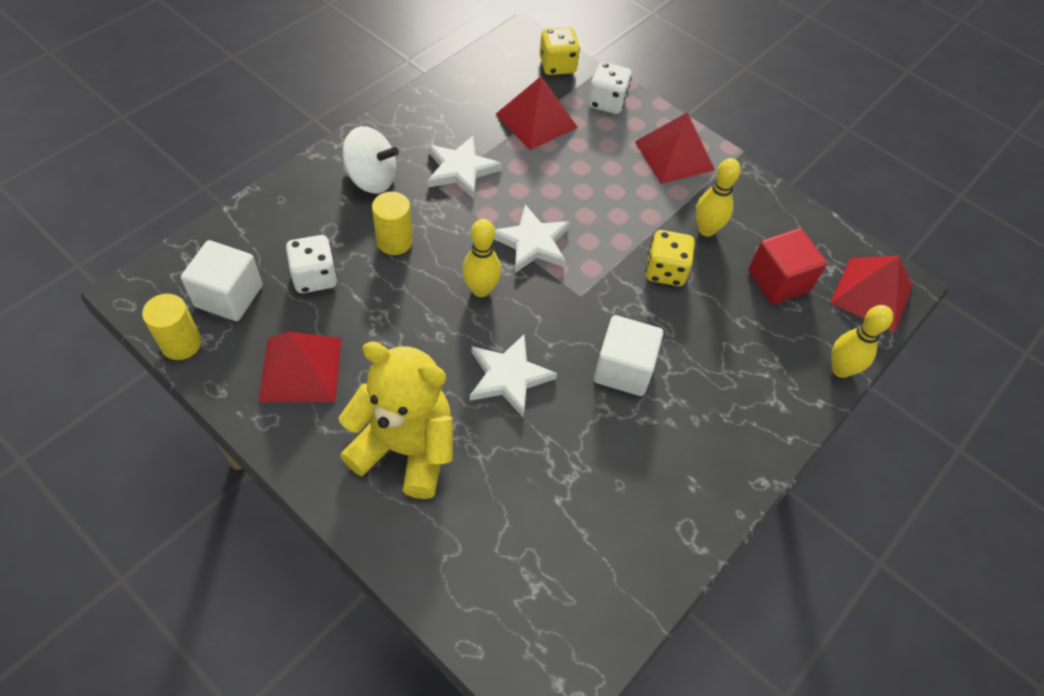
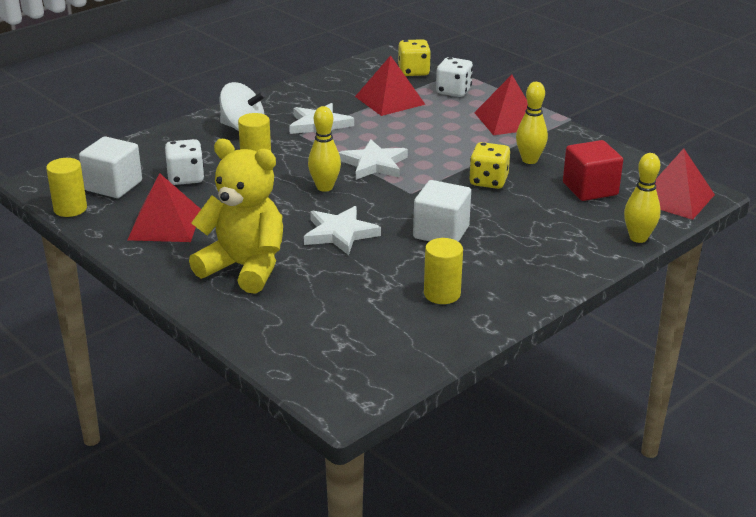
camera: 10 degrees right, 25 degrees down
none -> yellow cylinder [424,238,463,304]

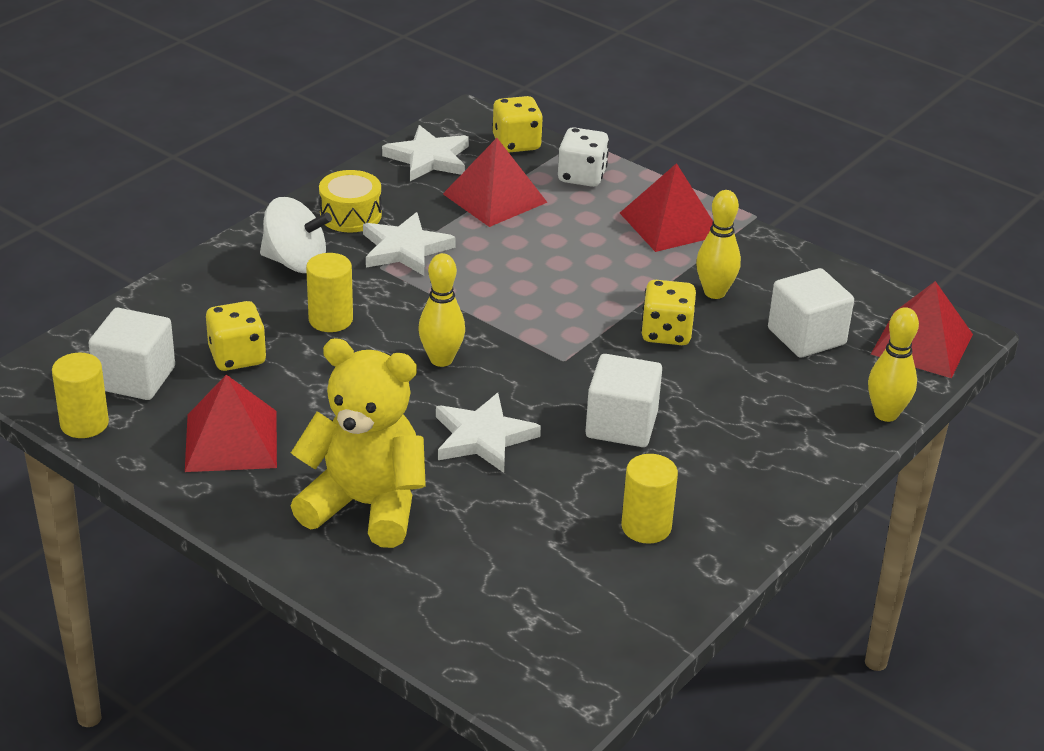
camera: 10 degrees left, 5 degrees up
white dice [165,139,204,185] -> yellow dice [206,301,267,371]
white star [339,139,408,180] -> white star moved to [382,125,469,181]
red cube [563,140,623,201] -> white cube [768,268,854,358]
none -> yellow drum [319,170,382,233]

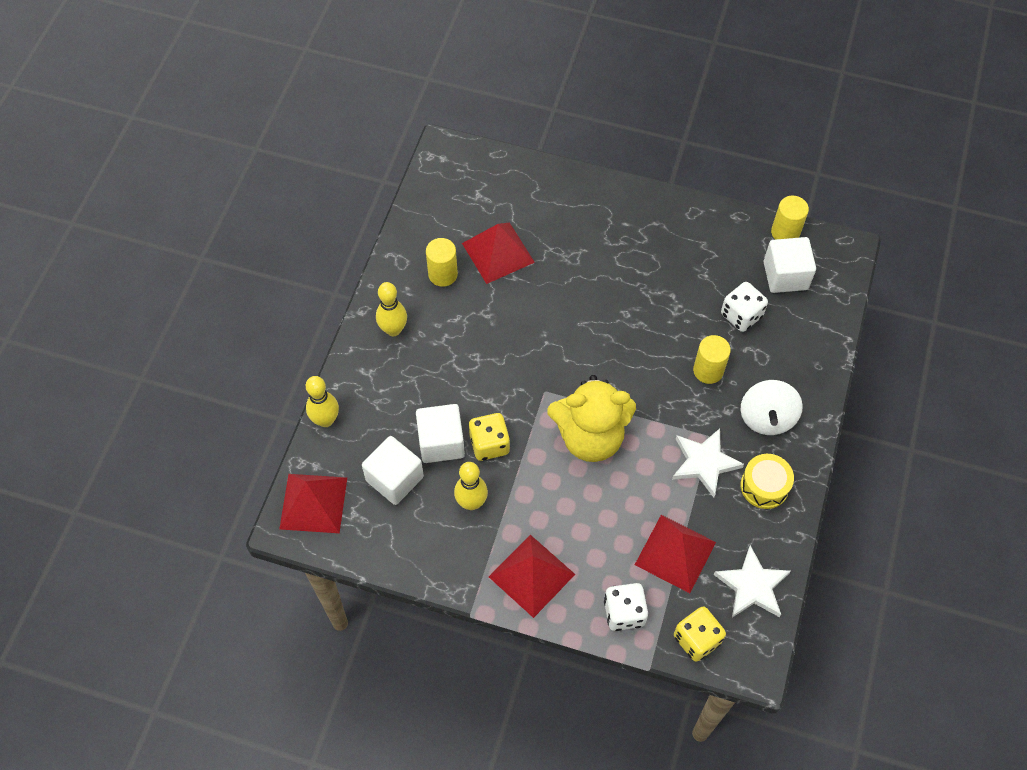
camera: 160 degrees right, 25 degrees up
red pyramid [185,375,277,472] -> red pyramid moved to [462,222,535,284]
yellow dice [206,301,267,371] -> white dice [721,282,768,332]
white spinning top [260,197,332,273] -> white spinning top turned 75 degrees counterclockwise [741,380,803,435]
yellow teddy bear [291,338,426,548] -> yellow teddy bear moved to [547,375,636,462]
yellow bowling pin [418,253,465,367] -> yellow bowling pin moved to [376,282,407,336]
white star [436,393,541,473] -> none
white cube [585,354,662,447] -> white cube moved to [416,404,465,463]

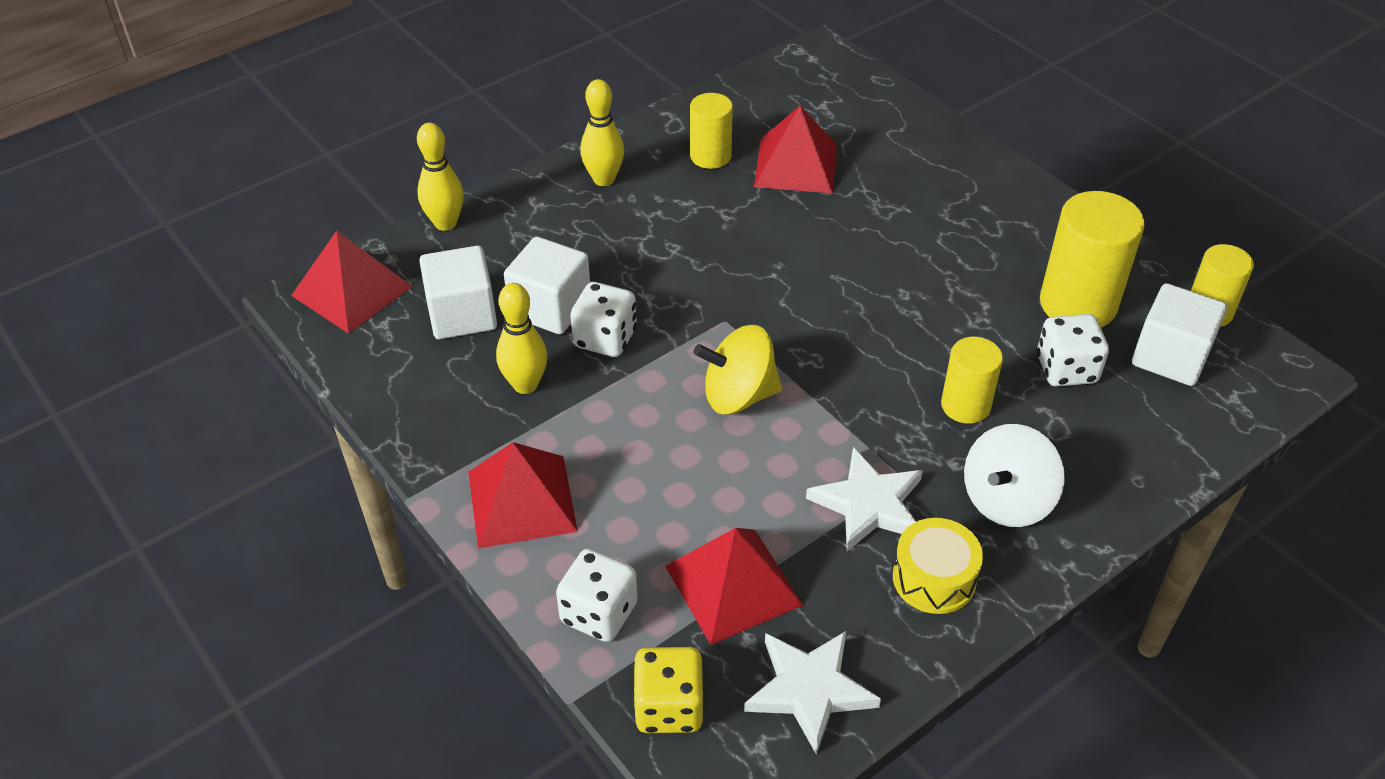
camera: 35 degrees right, 15 degrees down
yellow dice [469,413,510,461] -> white dice [570,282,637,357]
yellow teddy bear [547,375,636,462] -> yellow spinning top [693,325,782,415]
none -> yellow cylinder [1040,191,1145,327]

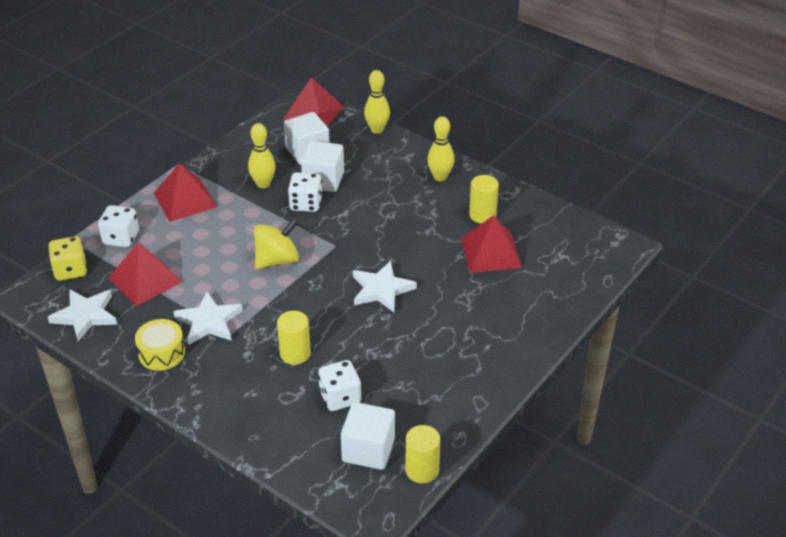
camera: 75 degrees right, 5 degrees down
yellow spinning top [693,325,782,415] -> yellow spinning top turned 75 degrees clockwise [254,218,299,269]
white spinning top [964,424,1065,527] -> none
yellow cylinder [1040,191,1145,327] -> none
none -> white star [353,261,417,312]

